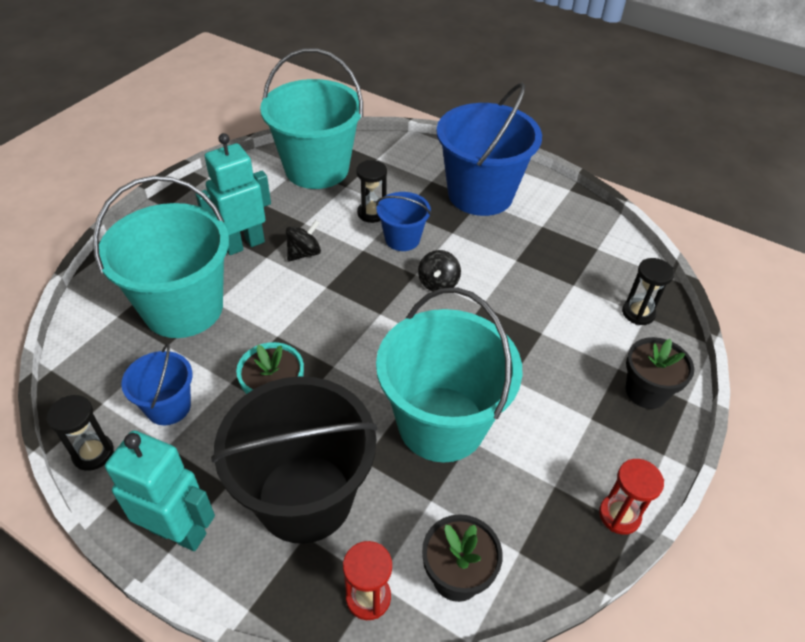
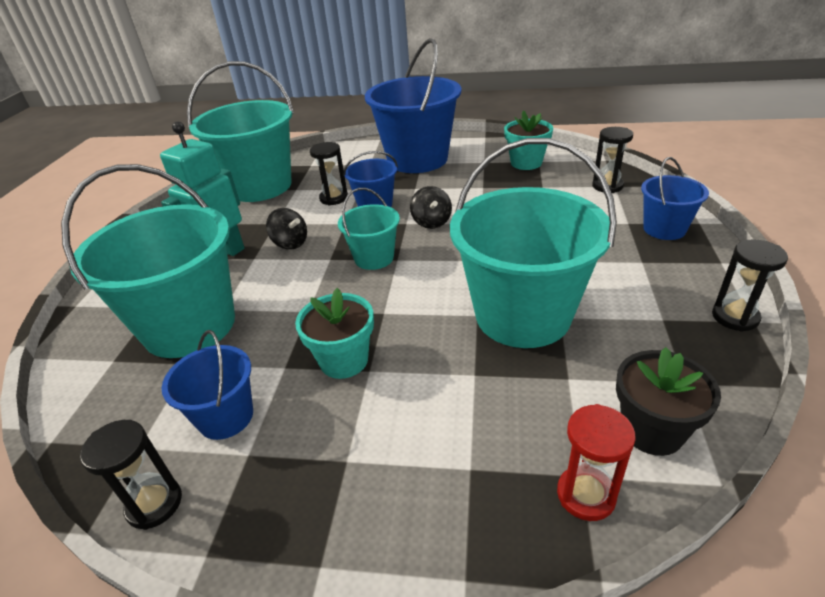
camera: 20 degrees left, 10 degrees down
turquoise robot [105,431,215,551] -> none
black bucket [211,376,377,544] -> none
black spinning top [286,220,321,262] -> black spinning top turned 105 degrees clockwise [266,208,307,250]
red hourglass [599,459,664,535] -> black hourglass [712,240,788,332]
black flower pot [626,337,694,409] -> blue bucket [641,157,709,240]
none -> turquoise bucket [338,188,400,270]
none -> turquoise flower pot [504,110,553,170]

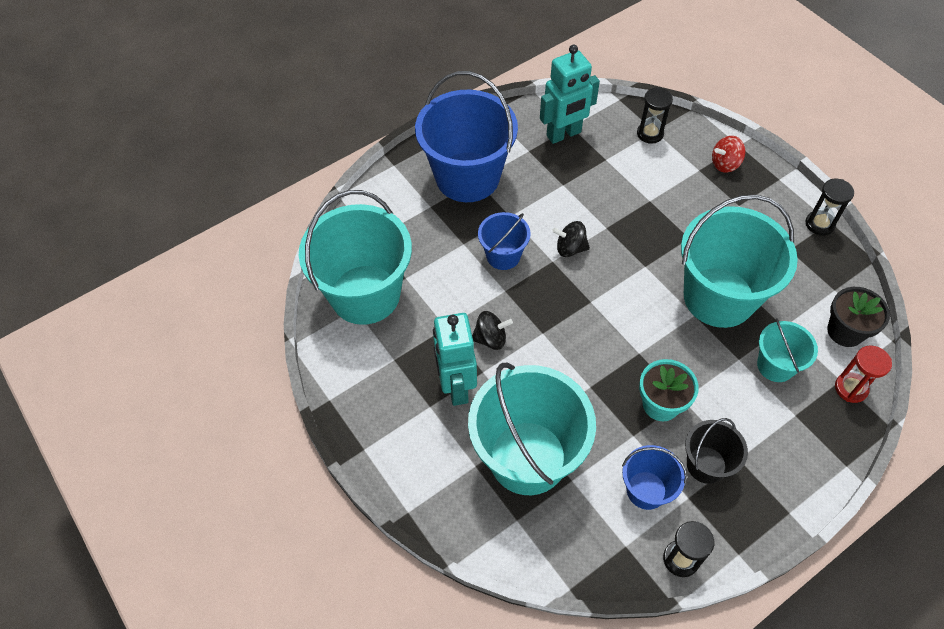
camera: 45 degrees left, 20 degrees up
black hourglass [310,142,348,205] -> none
turquoise bucket [338,188,400,270] -> turquoise bucket moved to [757,318,818,382]
black spinning top [410,186,452,229] -> black spinning top turned 150 degrees clockwise [552,221,590,257]
turquoise flower pot [504,110,553,170] -> turquoise robot [540,45,600,144]
blue bucket [641,157,709,240] -> red spinning top [712,136,746,173]
none -> black bucket [685,418,748,484]

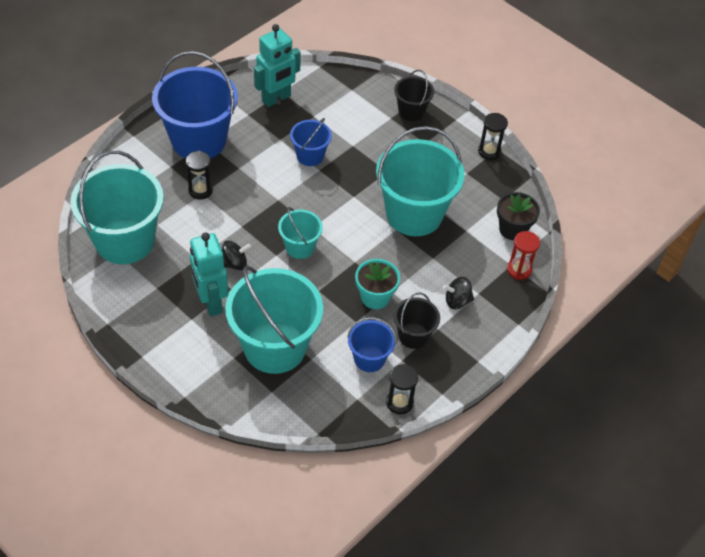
camera: 15 degrees left, 5 degrees down
blue bucket [478,212,531,270] -> blue bucket moved to [290,118,332,166]
black spinning top [552,221,590,257] -> black spinning top moved to [443,277,474,309]
black hourglass [637,87,673,144] -> black hourglass moved to [185,151,213,200]
red spinning top [712,136,746,173] -> black bucket [394,70,434,121]
turquoise bucket [757,318,818,382] -> turquoise bucket moved to [278,207,323,259]

